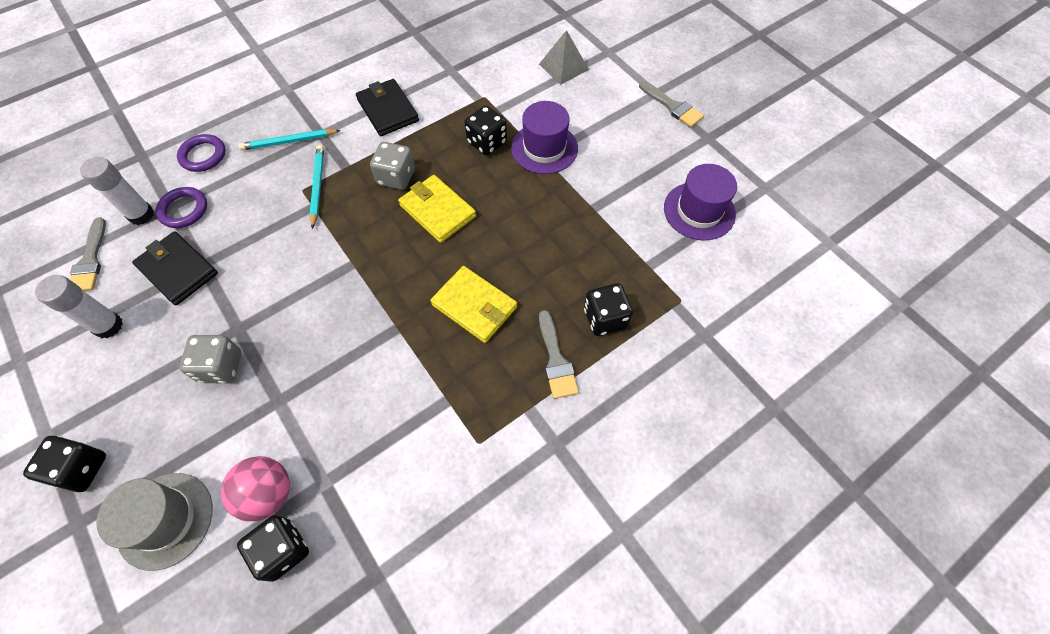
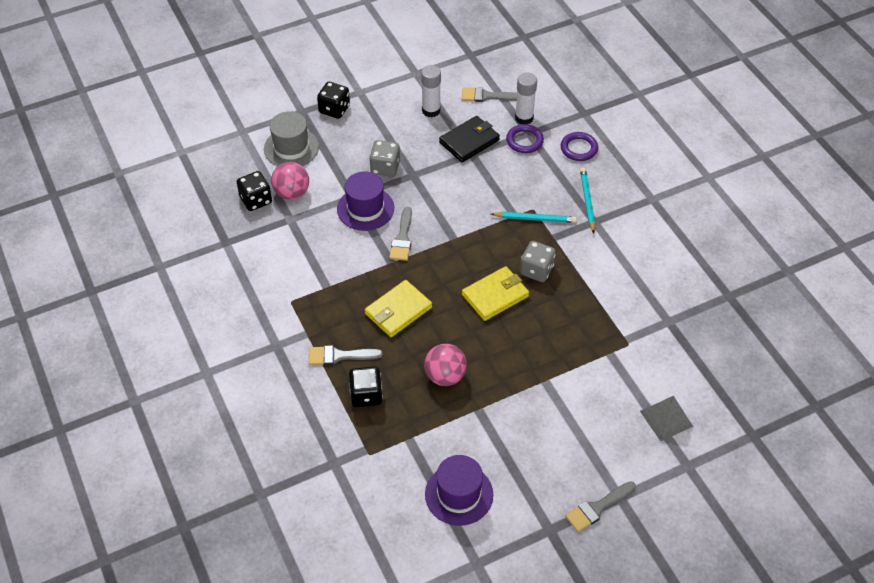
camera: 100 degrees right, 10 degrees down
black wallet [356,79,419,136] -> none
black dice [464,105,507,156] -> none
purple hat [511,101,578,174] -> purple hat moved to [337,171,394,231]
none -> grey brush [389,207,412,261]
none -> pink ball [424,344,467,386]

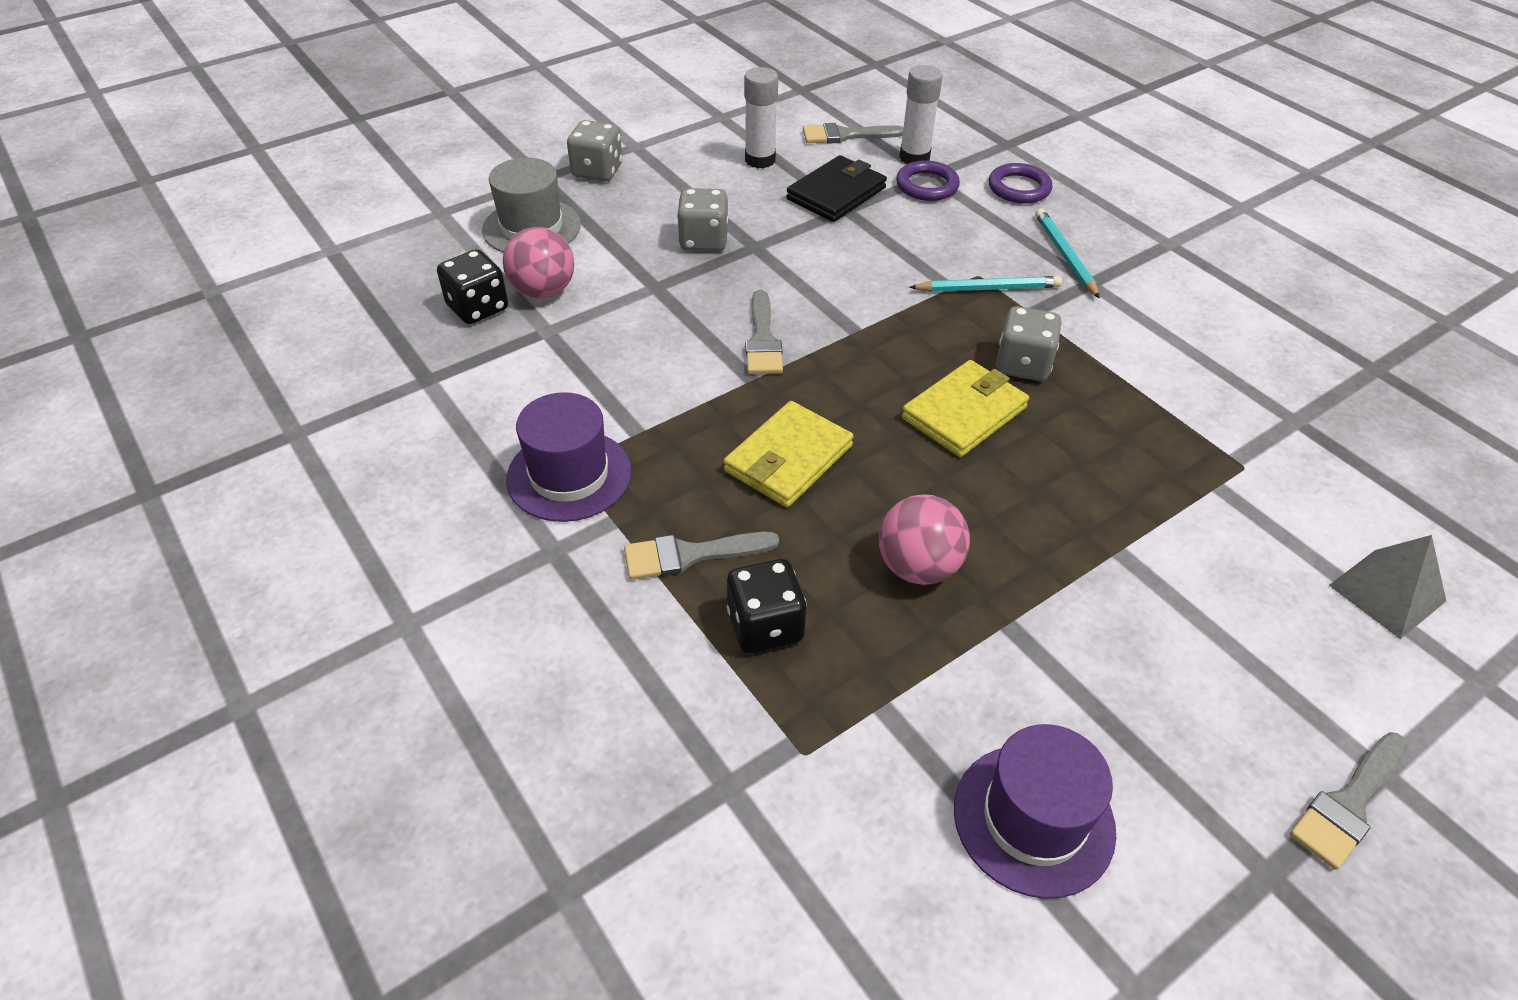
camera: 10 degrees left, 5 degrees down
black dice [317,82,350,119] -> grey dice [567,120,623,181]
purple hat [337,171,394,231] -> purple hat moved to [506,392,632,522]

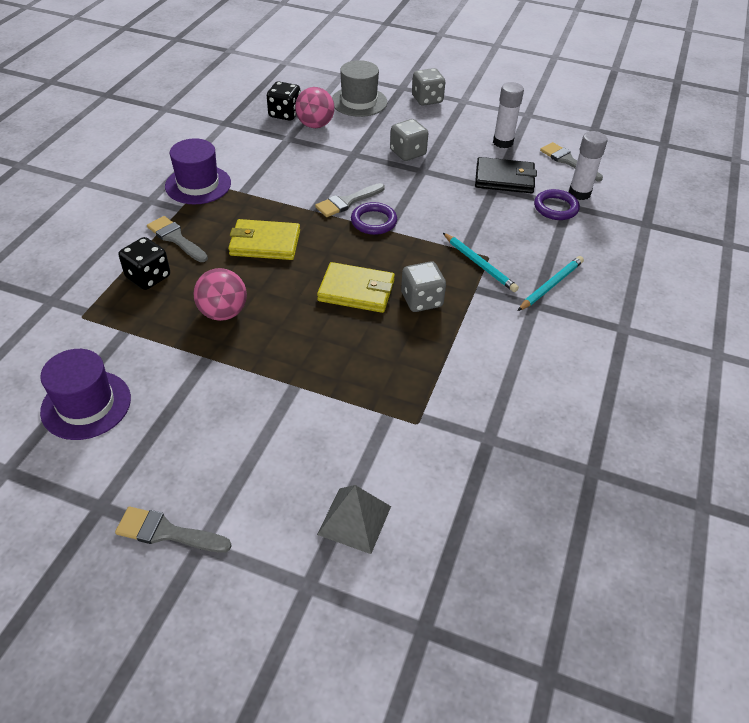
camera: 55 degrees right, 0 degrees up
purple ring [989,163,1052,204] -> purple ring moved to [351,202,397,235]

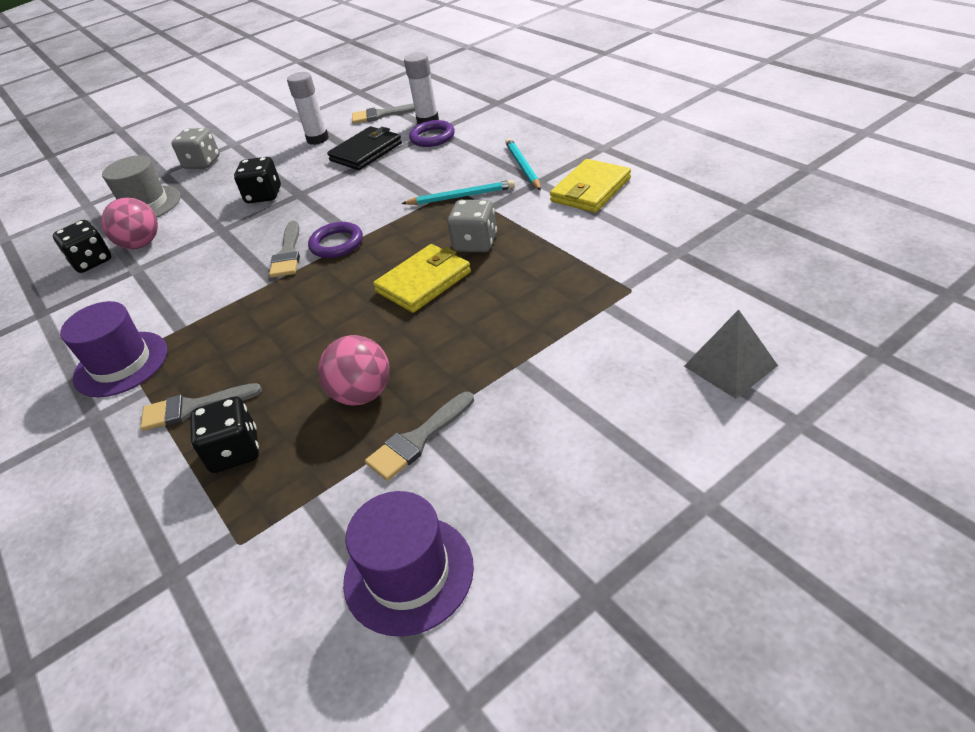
camera: 50 degrees left, 5 degrees down
grey brush [115,507,232,553] -> grey brush moved to [365,392,474,481]
yellow wallet [228,219,300,260] -> yellow wallet moved to [550,159,631,213]
grey dice [390,119,428,161] -> black dice [234,157,281,203]

